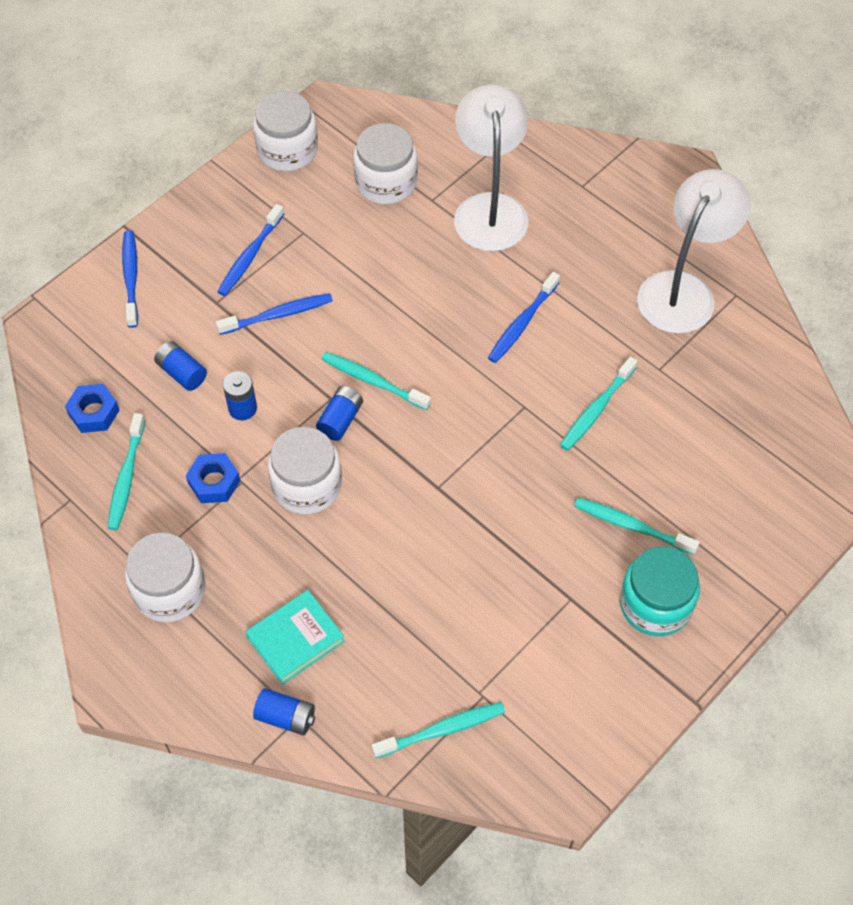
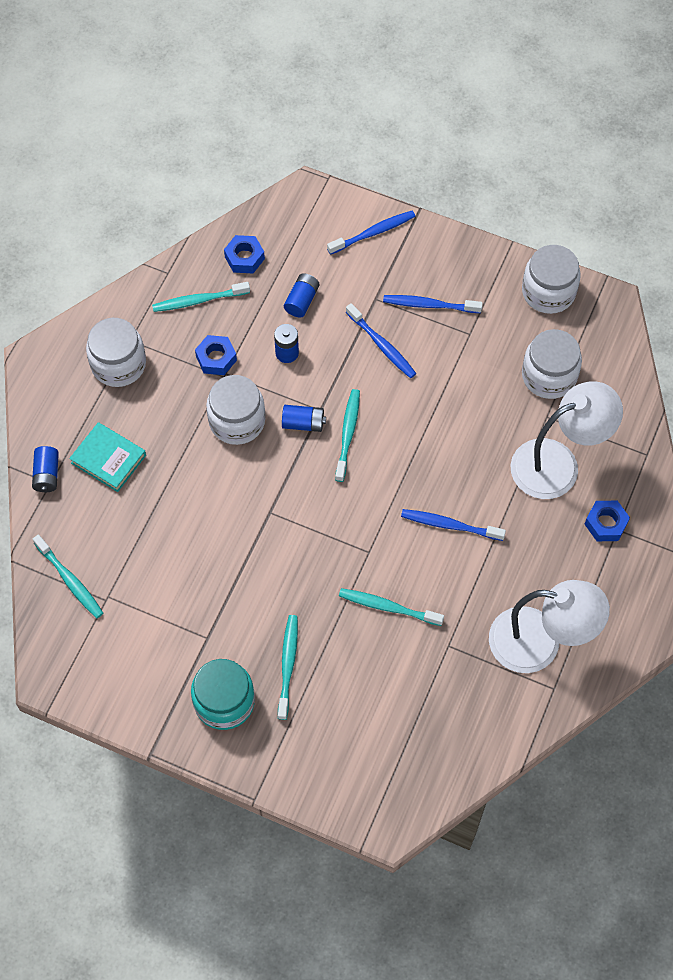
camera: 70 degrees right, 5 degrees up
none -> blue nut [584,501,630,541]

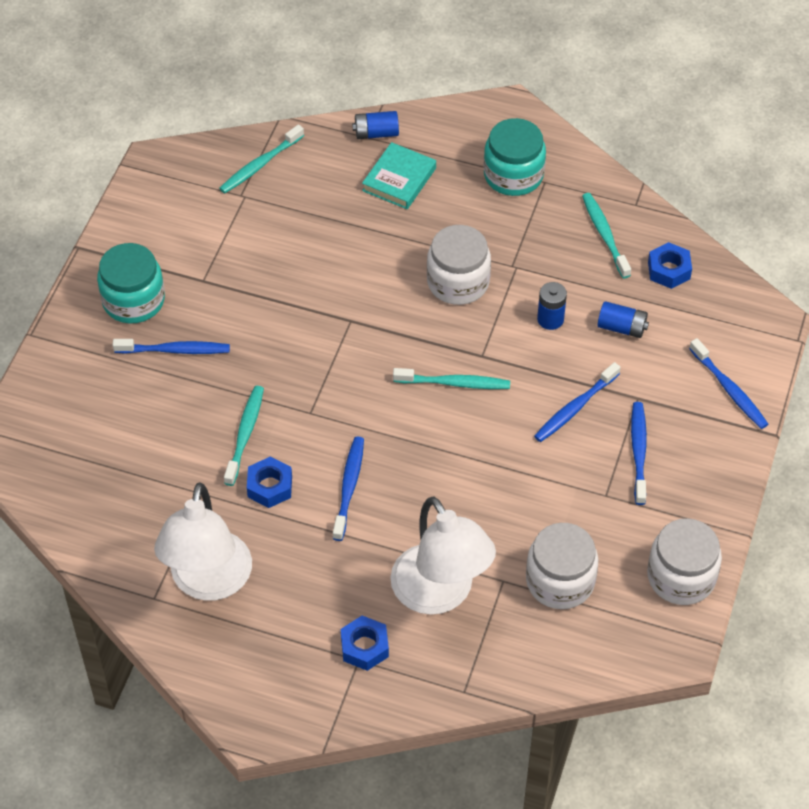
camera: 85 degrees right, 10 degrees down
white jar [86,318,146,387] -> turquoise jar [484,118,546,196]
blue nut [195,335,237,375] -> blue nut moved to [247,456,292,508]
turquoise toothbrush [278,615,298,720] -> blue toothbrush [113,339,230,354]
blue battery [282,405,326,432] -> none

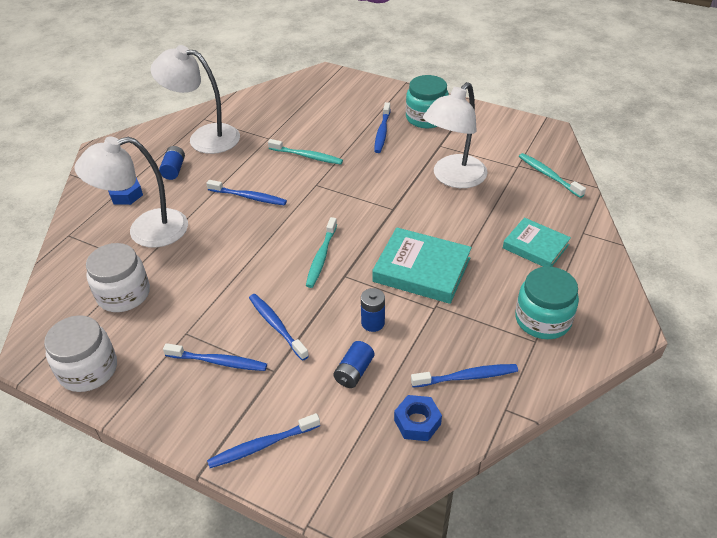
camera: 100 degrees right, 10 degrees down
blue nut [247,456,292,508] -> none
blue battery [352,111,399,139] -> blue battery moved to [159,146,185,180]
white jar [427,225,491,305] -> turquoise book [372,227,472,304]
turquoise toothbrush [582,193,631,278] -> blue toothbrush [411,364,518,388]
none -> white lamp [423,82,488,188]

